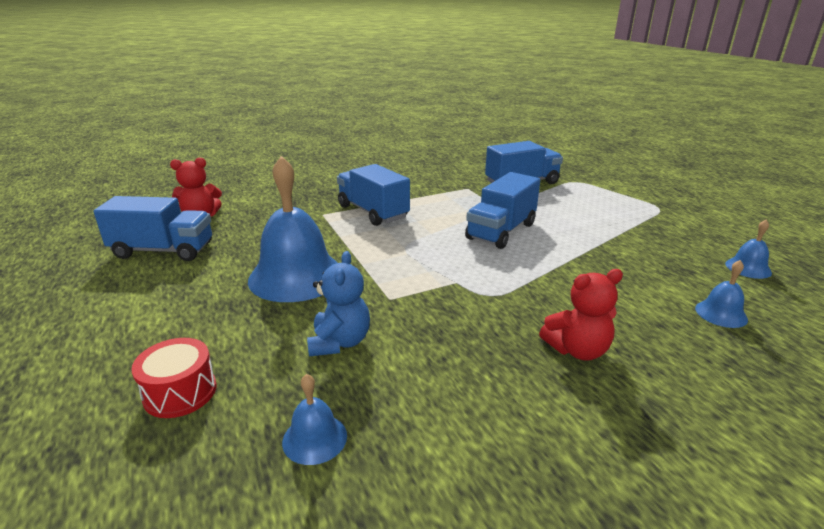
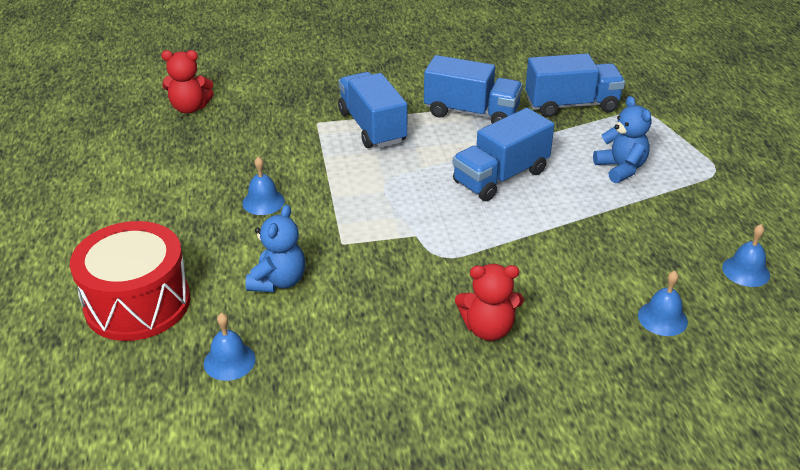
camera: 15 degrees right, 10 degrees up
blue truck [93,196,212,261] -> blue truck moved to [424,55,523,124]
red drum [131,338,216,418] -> red drum [70,221,191,341], size x1.82
blue bell [248,156,338,302] -> blue bell [242,156,285,215], size x0.44
none -> blue teddy bear [593,96,651,183]

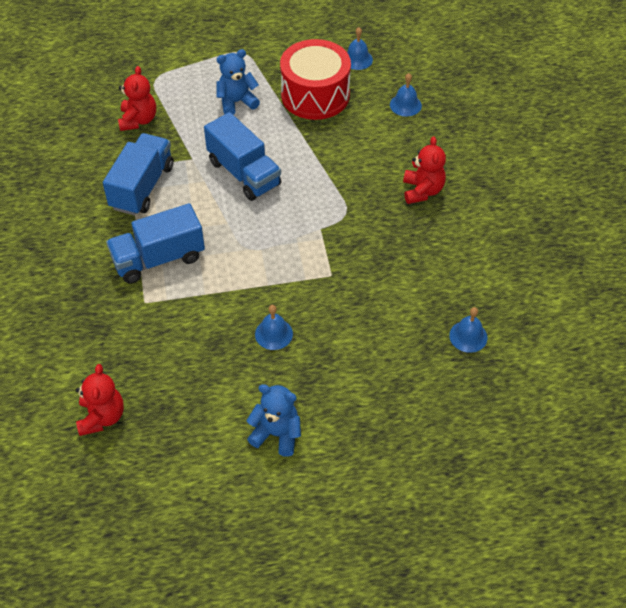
camera: 90 degrees left, 15 degrees up
red drum [70,221,191,341] -> red drum moved to [280,39,351,120]
blue teddy bear [245,205,305,292] -> blue teddy bear moved to [246,384,301,457]
blue truck [525,53,625,117] -> red teddy bear [118,66,156,131]

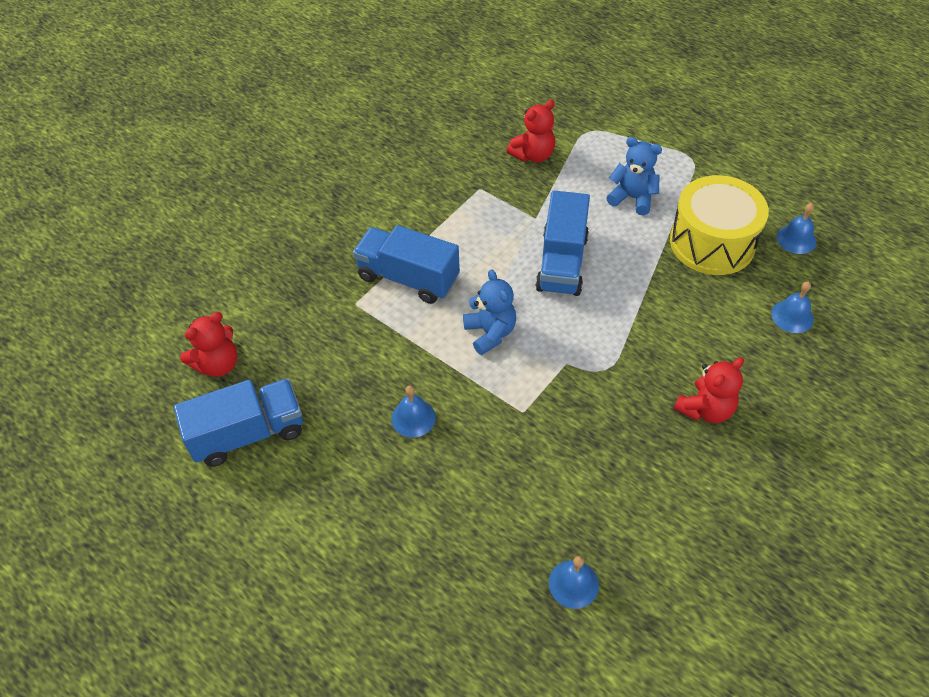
camera: 50 degrees right, 0 degrees up
blue truck [103,133,174,216] -> blue truck moved to [174,379,303,467]
blue teddy bear [246,384,301,457] -> blue teddy bear moved to [463,269,516,355]
red drum [280,39,351,120] -> yellow drum [670,175,769,275]

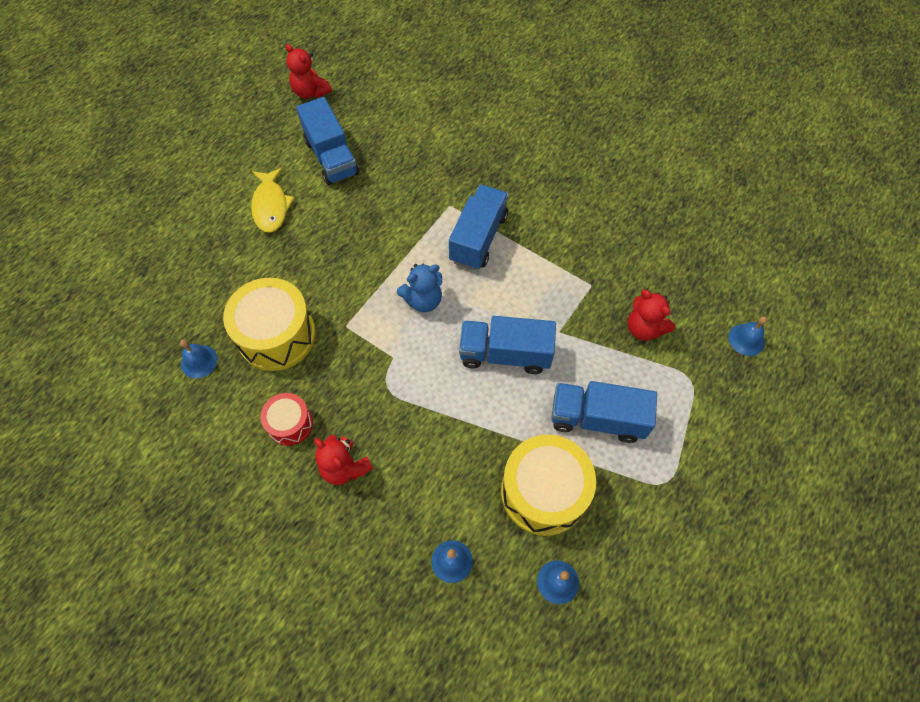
camera: 85 degrees right, 10 degrees up
red teddy bear [180,312,238,377] -> red teddy bear moved to [286,44,332,99]
blue bell [391,385,436,438] -> blue bell moved to [728,316,767,356]
blue teddy bear [606,137,662,215] -> blue truck [551,381,657,443]
none -> yellow drum [223,278,316,371]
none -> yellow fish [251,167,295,233]
none -> red drum [260,393,313,446]

